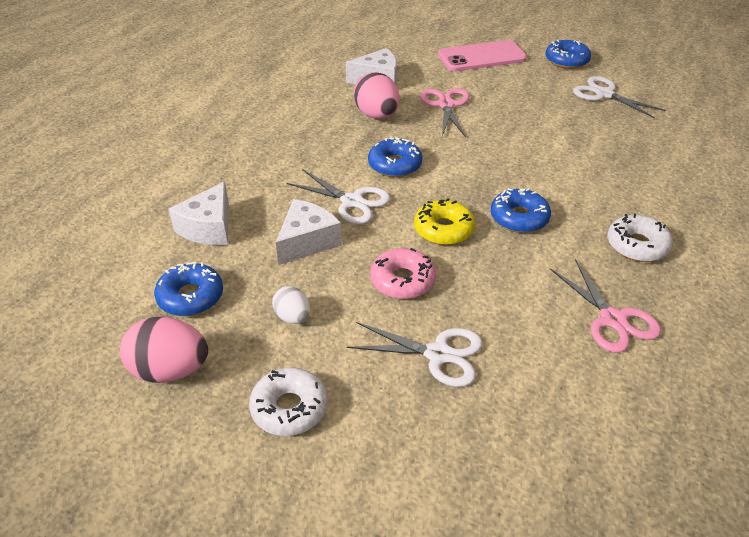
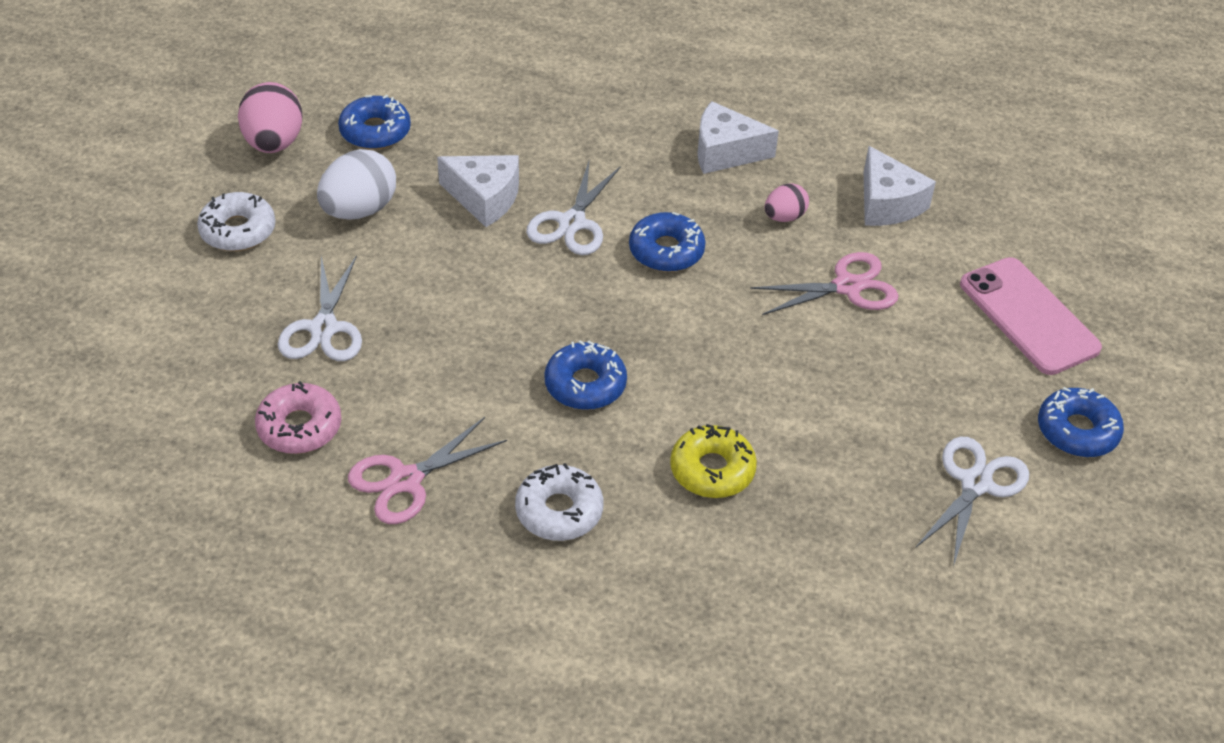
camera: 75 degrees right, 5 degrees up
white cheese [169,182,229,245] -> white cheese moved to [697,101,779,174]
white egg [272,286,310,324] -> white egg [317,149,396,220], size x1.74
pink egg [353,72,400,119] -> pink egg [765,183,809,222], size x0.57
pink donut [370,248,436,299] -> pink donut moved to [255,381,341,454]
yellow donut [414,198,475,245] -> yellow donut moved to [670,424,757,498]

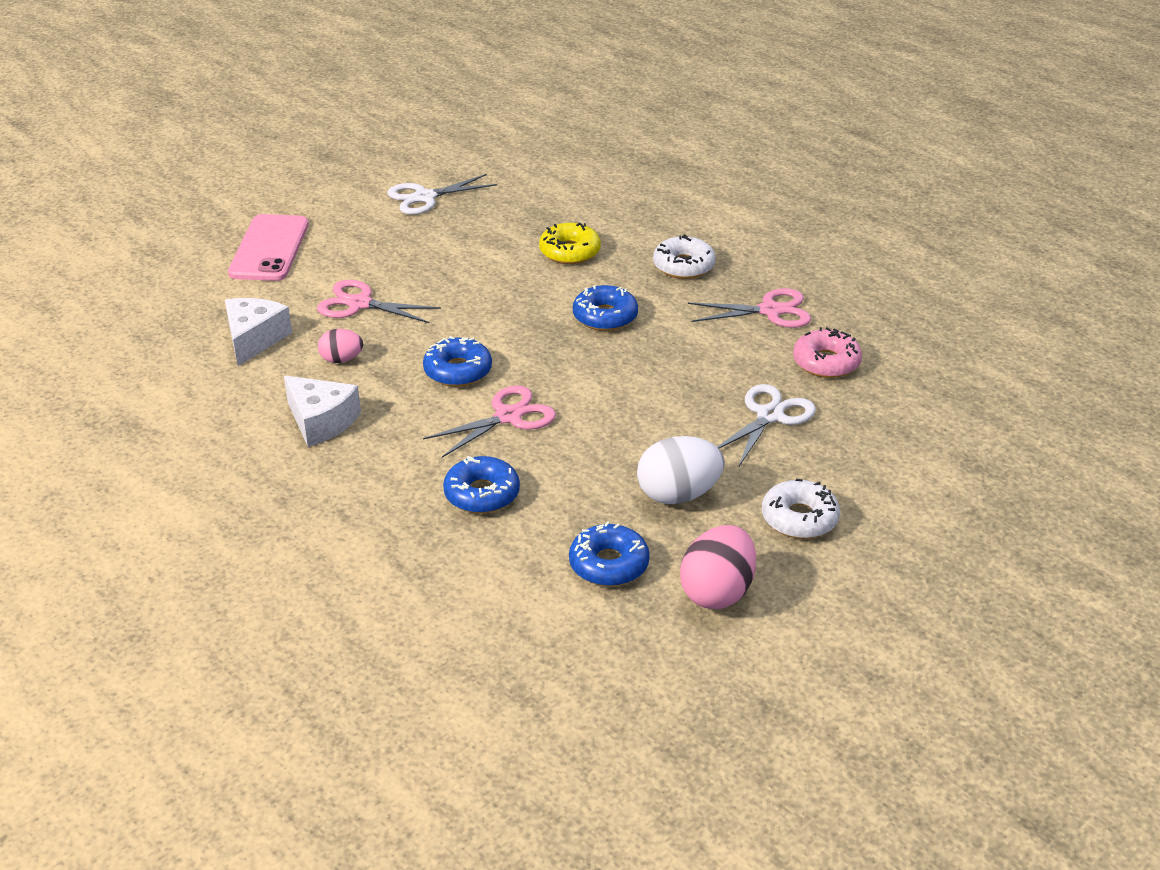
camera: 145 degrees left, 10 degrees down
white cheese [437,155,519,227] -> none
white scissors [526,161,621,255] -> pink scissors [423,386,556,458]
blue donut [1038,387,1124,457] -> blue donut moved to [443,456,520,513]

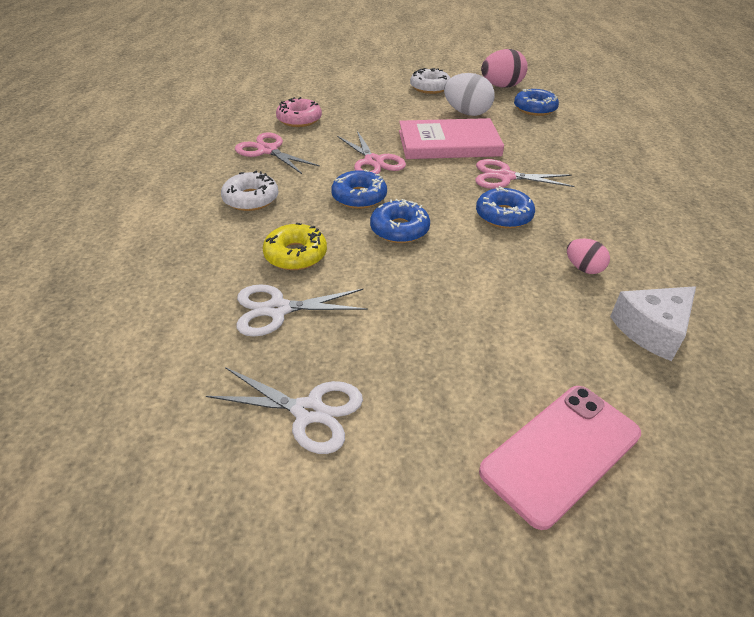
camera: 135 degrees left, 5 degrees up
white cheese [284,375,361,447] -> none
pink scissors [317,280,441,323] -> pink scissors moved to [337,131,406,174]
blue donut [443,456,520,513] -> blue donut moved to [370,199,430,243]
white scissors [717,384,816,466] -> white scissors moved to [236,284,368,337]
none -> pink book [399,118,504,159]

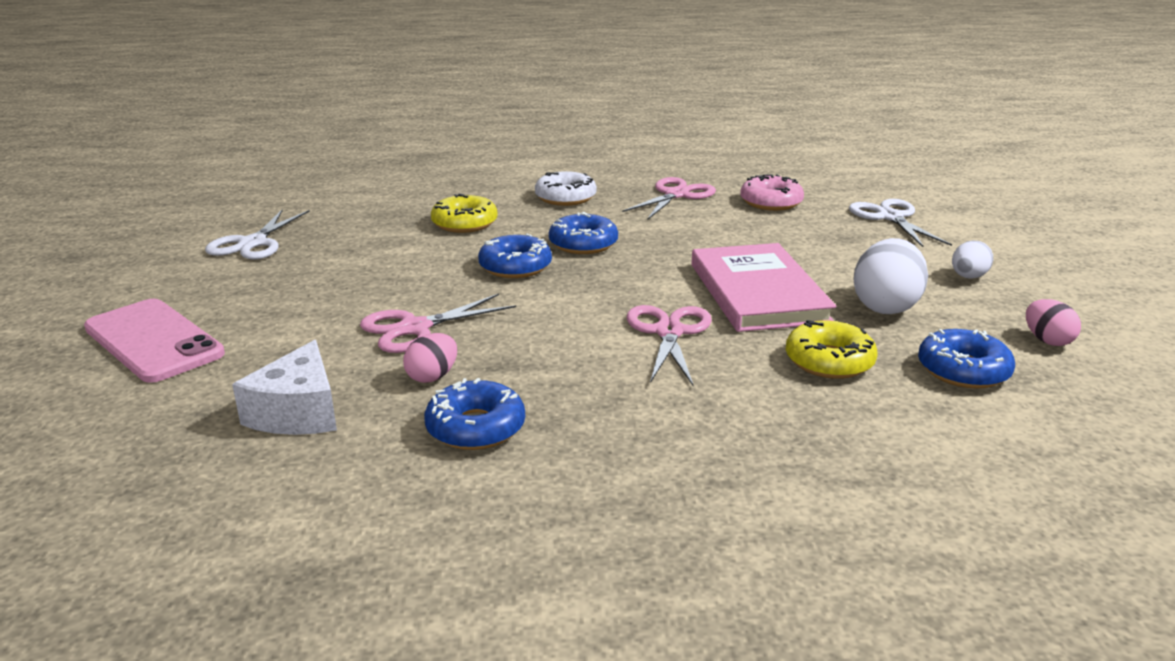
camera: 85 degrees right, 15 degrees down
white scissors [236,284,368,337] -> white scissors moved to [849,199,952,247]
pink scissors [337,131,406,174] -> pink scissors moved to [360,294,516,353]
white donut [410,68,450,94] -> white egg [952,240,993,279]
blue donut [476,186,535,229] -> blue donut moved to [424,378,525,450]
pink egg [481,49,528,88] -> pink egg [1026,299,1081,346], size x0.57
white cheese [610,286,696,361] -> white cheese turned 135 degrees counterclockwise [232,340,337,435]
none -> yellow donut [786,320,878,379]

